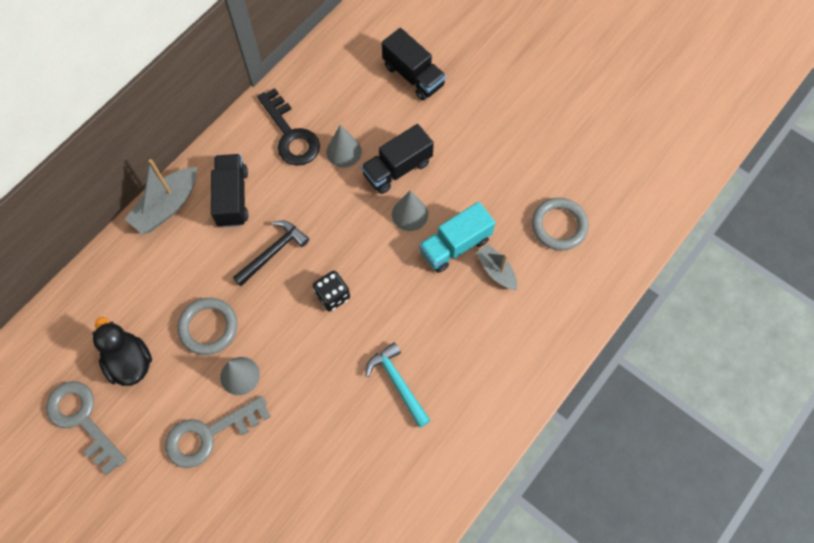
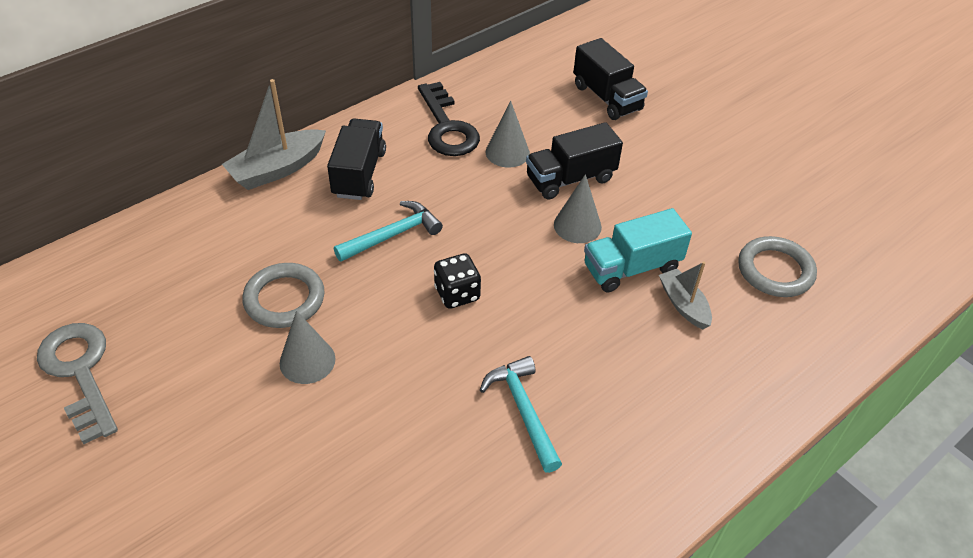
camera: 10 degrees right, 20 degrees down
black duck [93,317,152,386] -> none
grey key [165,396,271,468] -> none
black hammer [233,220,309,286] -> turquoise hammer [334,201,443,262]

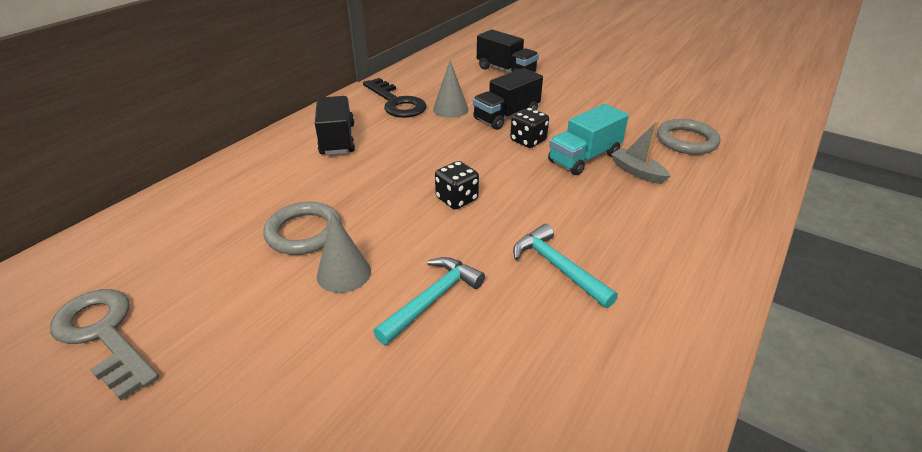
camera: 15 degrees left, 10 degrees down
grey boat [222,79,326,190] -> none
turquoise hammer [334,201,443,262] -> turquoise hammer moved to [373,257,485,345]
grey cone [554,174,602,243] -> black dice [510,108,549,148]

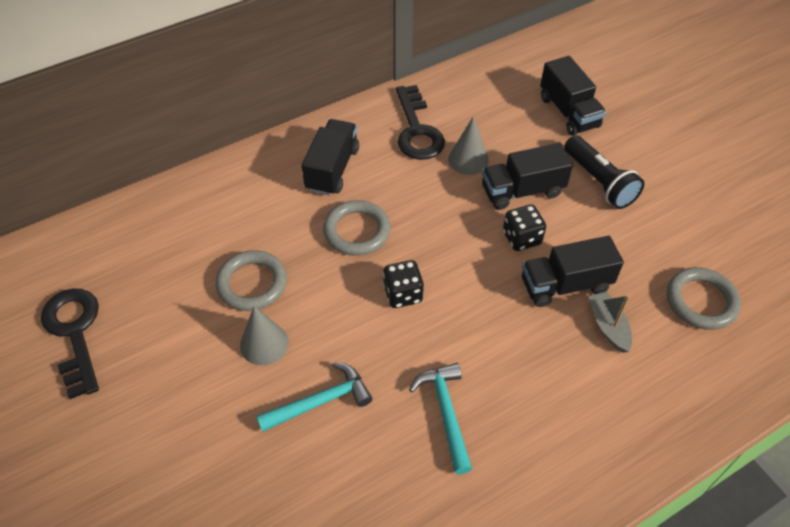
camera: 25 degrees right, 15 degrees up
grey key [50,289,159,401] -> black key [41,288,99,399]
turquoise truck [548,104,629,175] -> black truck [522,236,624,307]
none -> grey ring [323,200,391,256]
none -> black flashlight [564,135,644,209]

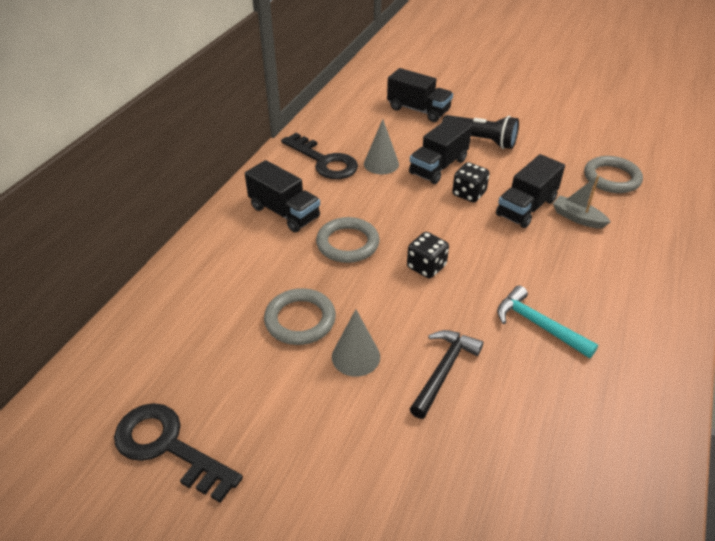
camera: 35 degrees left, 10 degrees down
turquoise hammer [256,362,372,432] -> black hammer [410,330,483,419]
black truck [302,119,359,196] -> black truck turned 150 degrees clockwise [245,160,320,232]

